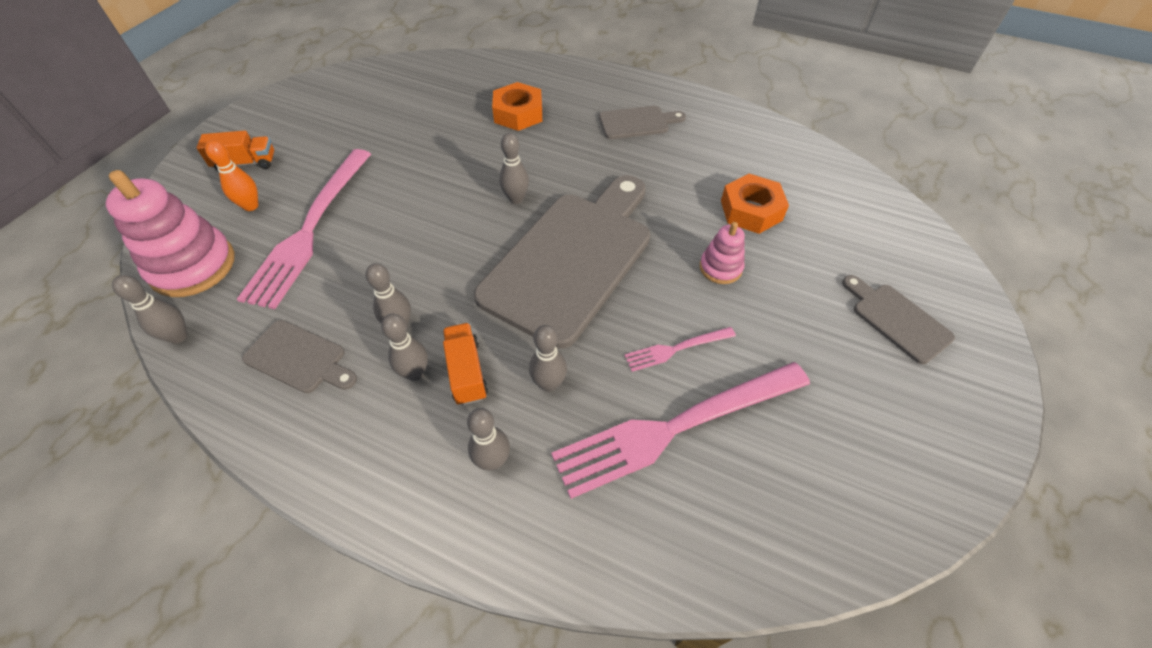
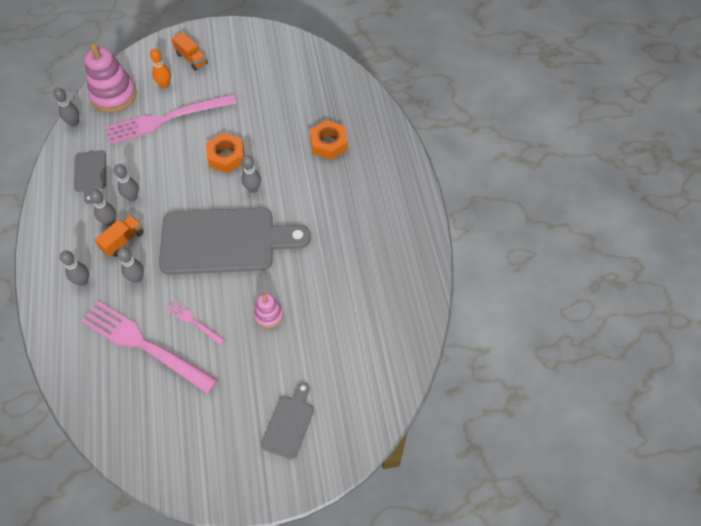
camera: 55 degrees right, 5 degrees up
grey cutting board [599,106,686,139] -> none
orange nut [721,174,789,234] -> orange nut moved to [206,133,245,173]

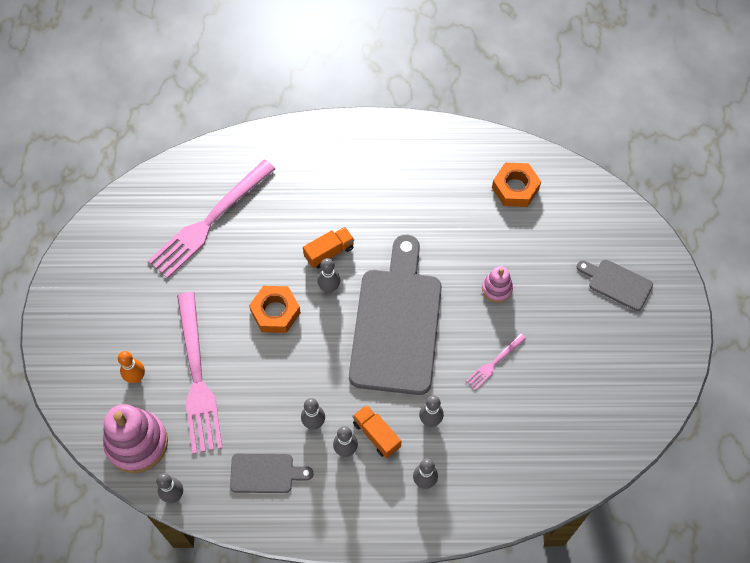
camera: 80 degrees left, 5 degrees up
pink fork [81,301,218,394] -> pink fork moved to [148,160,275,279]
orange truck [172,32,208,71] -> orange truck moved to [303,227,354,269]
orange nut [310,120,348,160] -> orange nut moved to [492,163,541,207]

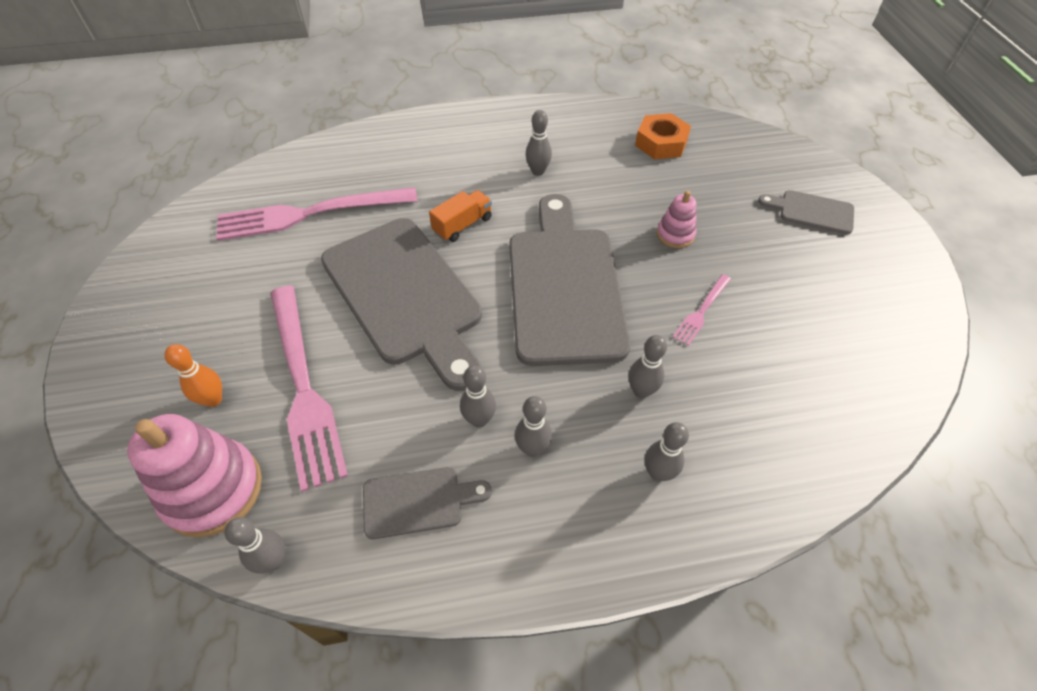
camera: 10 degrees left, 10 degrees down
pink fork [148,160,275,279] -> pink fork turned 45 degrees clockwise [216,187,418,241]
orange nut [249,286,301,333] -> grey cutting board [321,218,482,391]
grey bowling pin [317,258,340,293] -> grey bowling pin moved to [525,110,552,176]
orange truck [353,405,401,458] -> none

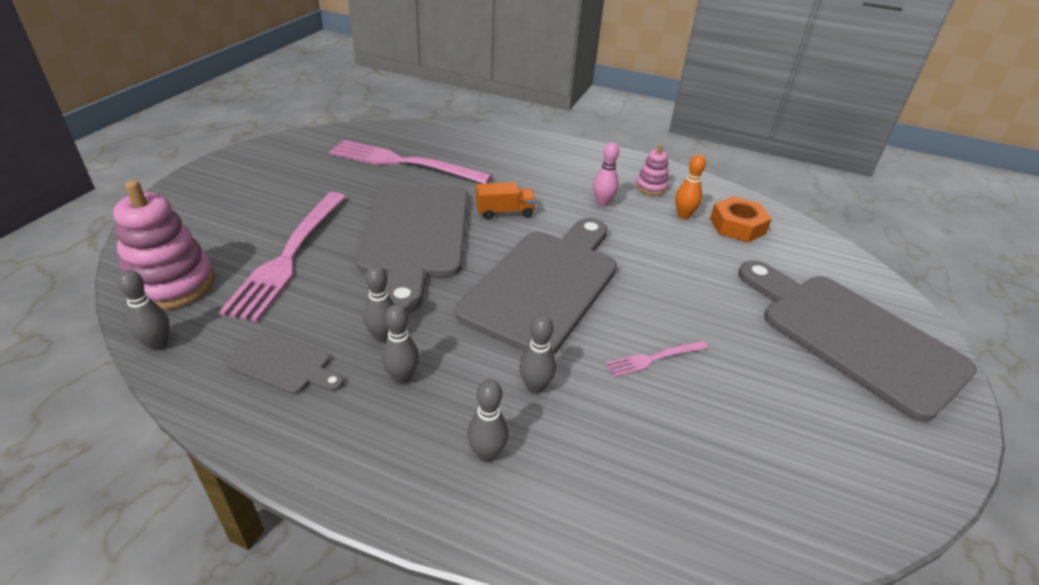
camera: 30 degrees right, 15 degrees down
orange bowling pin [164,344,222,407] -> orange bowling pin moved to [675,154,706,219]
grey bowling pin [525,110,552,176] -> pink bowling pin [593,142,619,207]
pink stacking toy [657,191,697,248] -> pink stacking toy moved to [636,144,669,195]
grey cutting board [758,190,854,235] -> grey cutting board [738,260,977,422], size x2.19

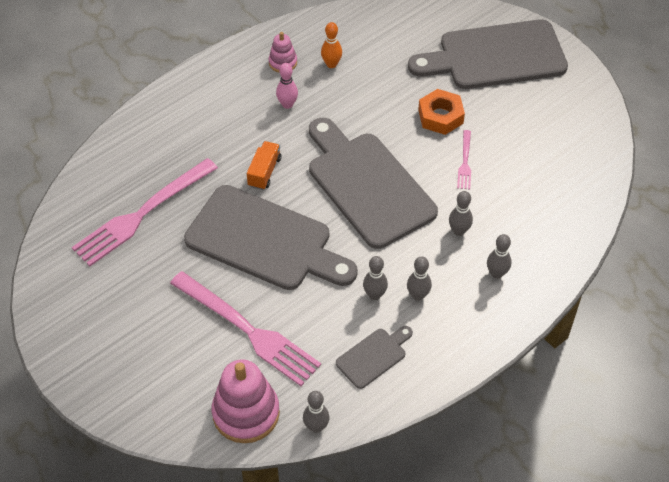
camera: 60 degrees left, 15 degrees up
orange nut [710,196,772,242] -> orange nut moved to [418,89,465,135]

